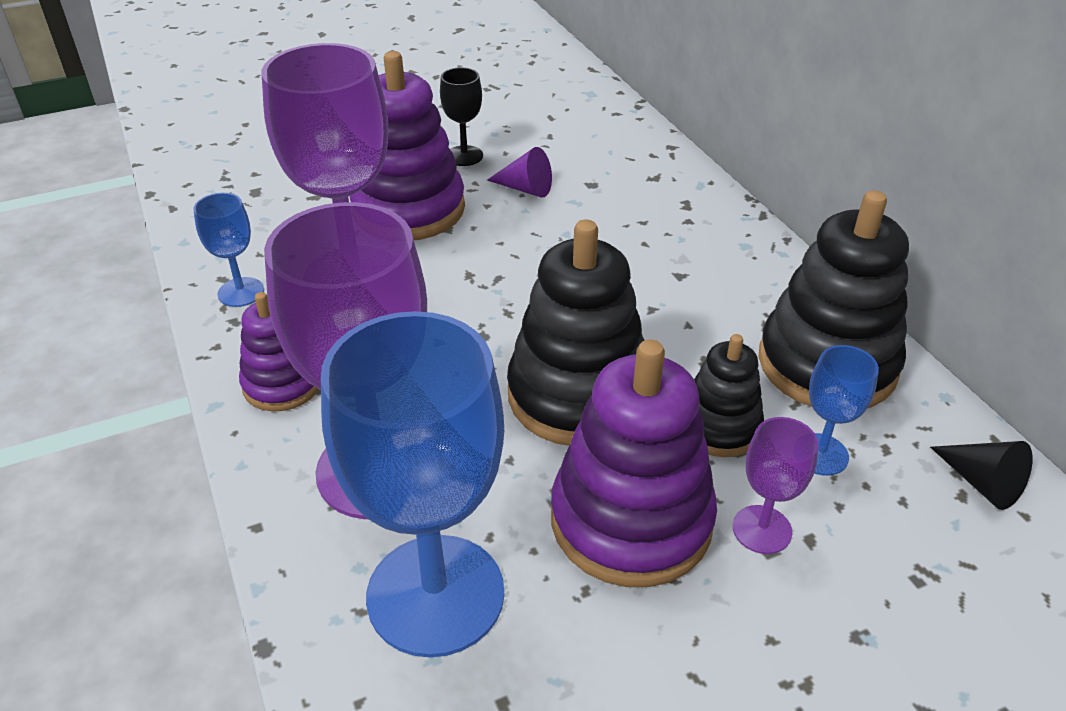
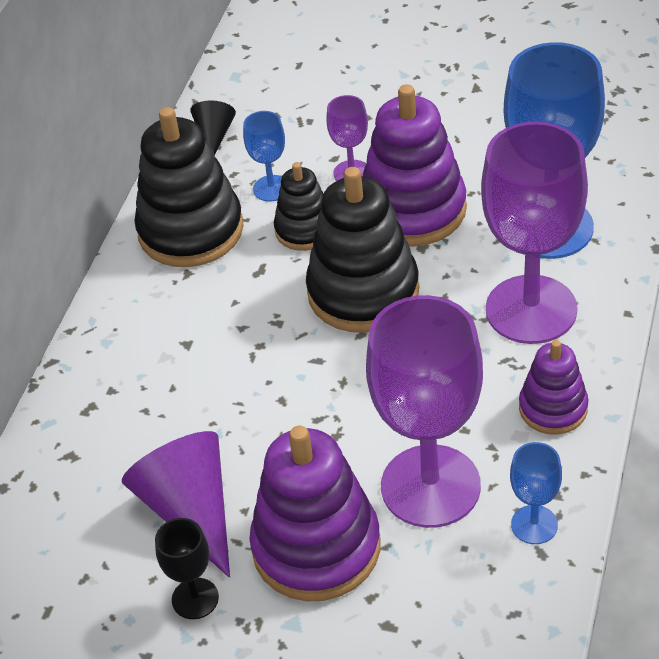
camera: 135 degrees left, 5 degrees up
purple cone [487,147,552,198] -> purple cone [122,431,230,578], size x1.87

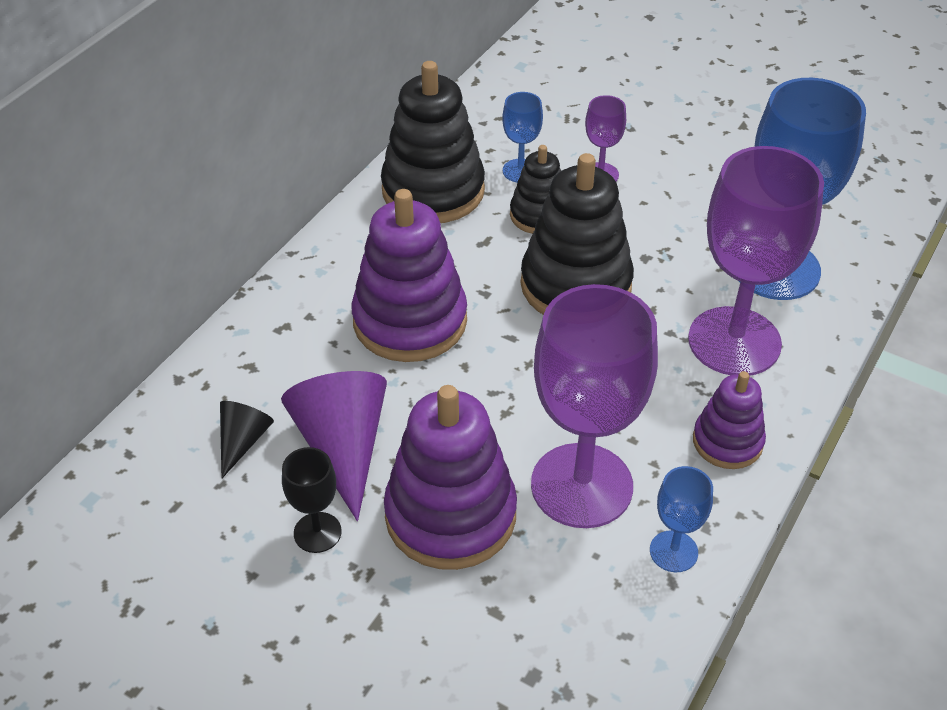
camera: 10 degrees right, 0 degrees up
black cone [190,101,236,155] -> black cone moved to [220,401,274,478]
purple stacking toy [363,84,467,247] -> purple stacking toy moved to [351,189,467,362]

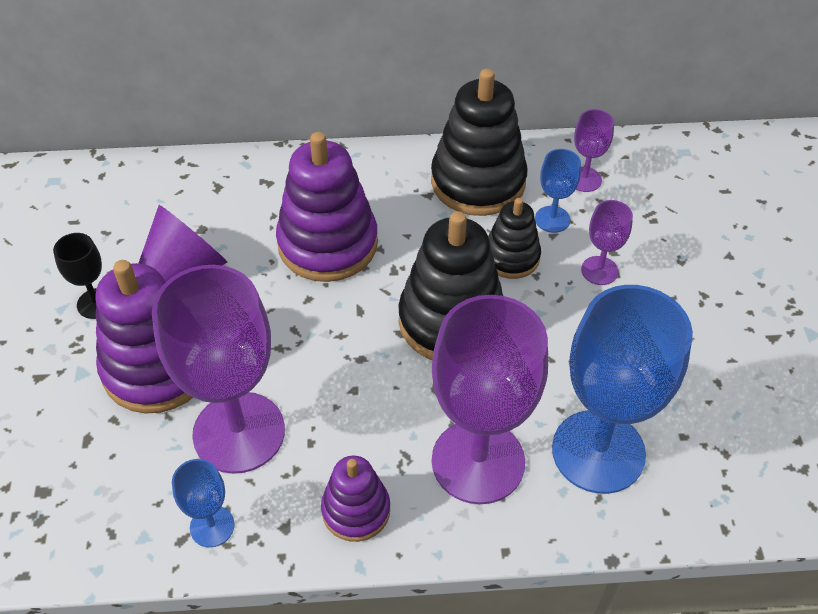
camera: 55 degrees right, 5 degrees up
black cone [220,401,274,478] -> none
none -> purple goblet [574,109,614,192]

